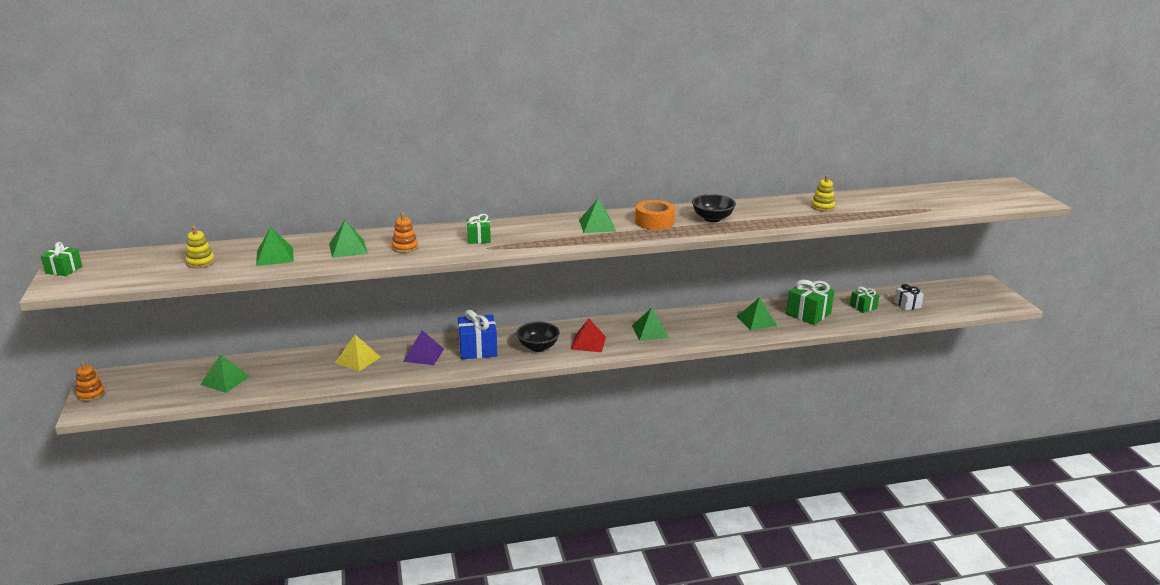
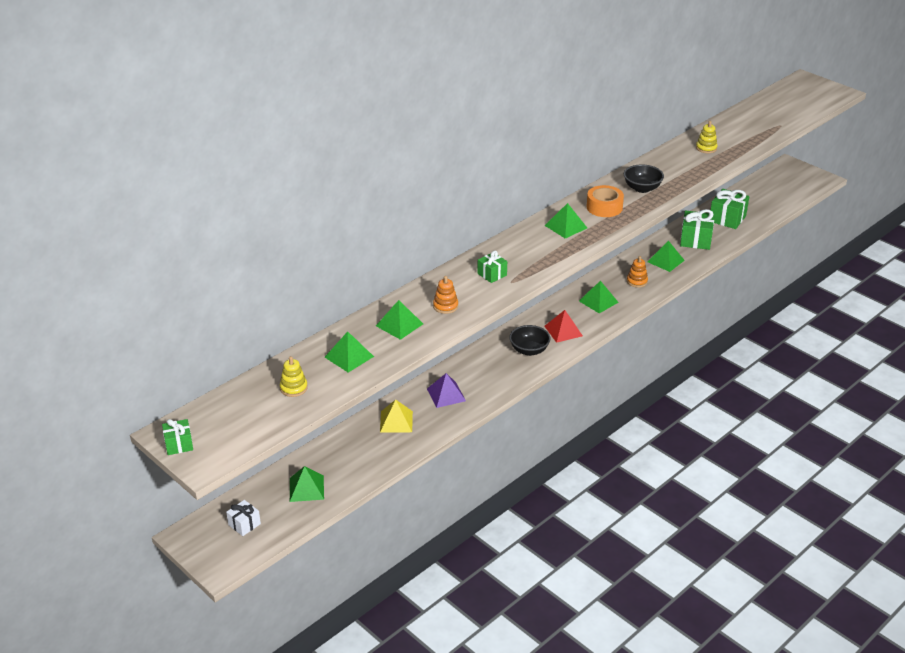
camera: 30 degrees left, 10 degrees up
orange stacking toy [75,361,105,402] -> orange stacking toy moved to [627,256,648,288]
blue gift [458,310,497,359] -> none
green gift [850,287,879,313] -> green gift [711,189,749,229], size x1.70
white gift [894,284,924,310] -> white gift moved to [226,500,261,536]

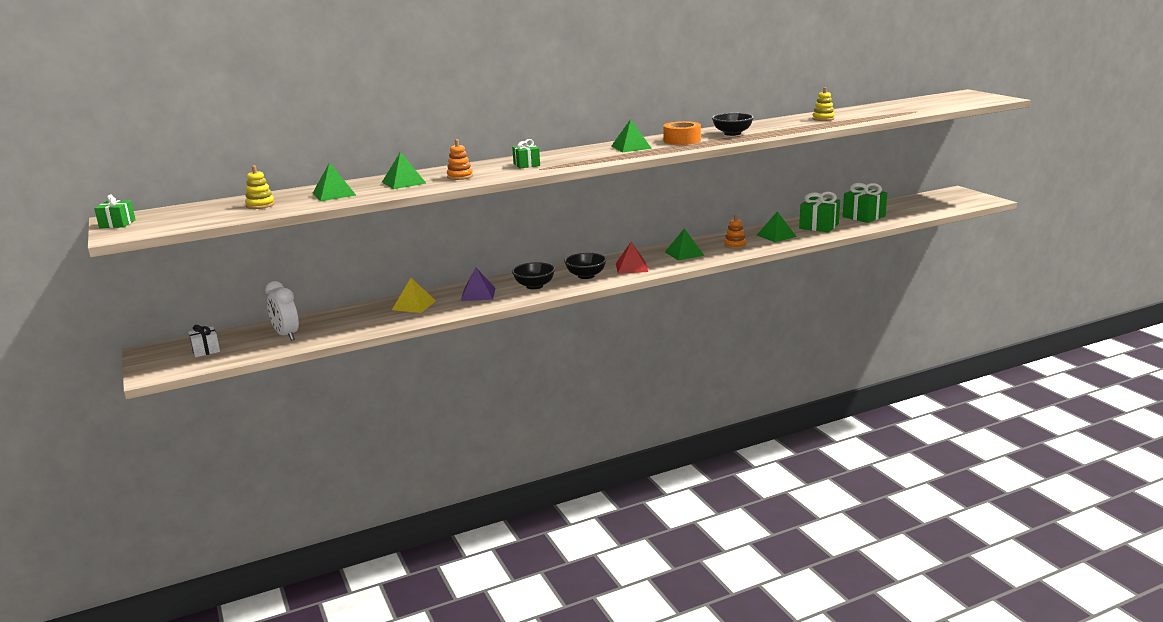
camera: 20 degrees right, 15 degrees down
green pyramid [290,466,324,502] -> white clock [265,281,299,340]
none -> black bowl [512,262,555,289]

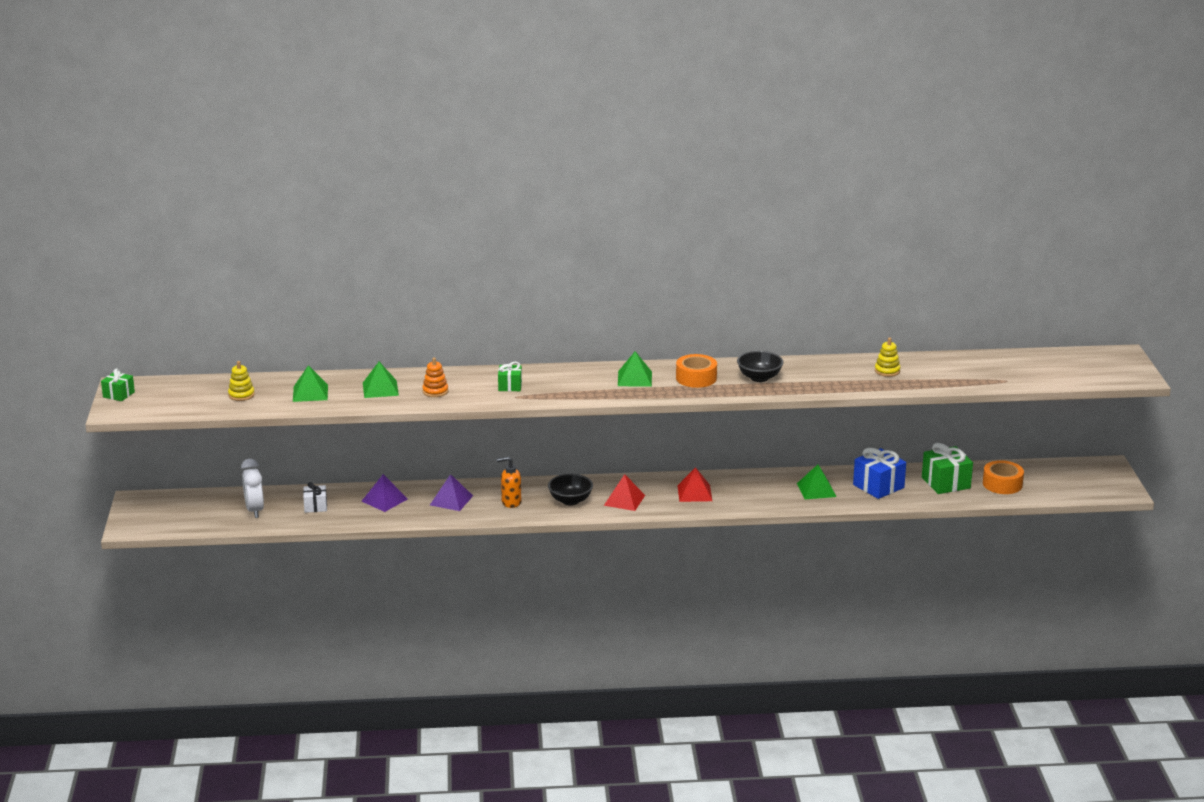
camera: 20 degrees right, 5 degrees up
white gift [189,325,220,357] -> white gift moved to [303,482,327,513]
yellow pyramid [392,278,436,313] -> purple pyramid [361,474,408,512]
black bowl [512,262,555,289] -> orange soap dispenser [497,456,521,508]
green pyramid [665,228,705,261] -> red pyramid [677,467,712,502]
orange stacking toy [724,215,746,249] -> none
green gift [799,192,840,232] -> blue gift [853,448,906,499]
none -> orange tape [983,460,1024,494]

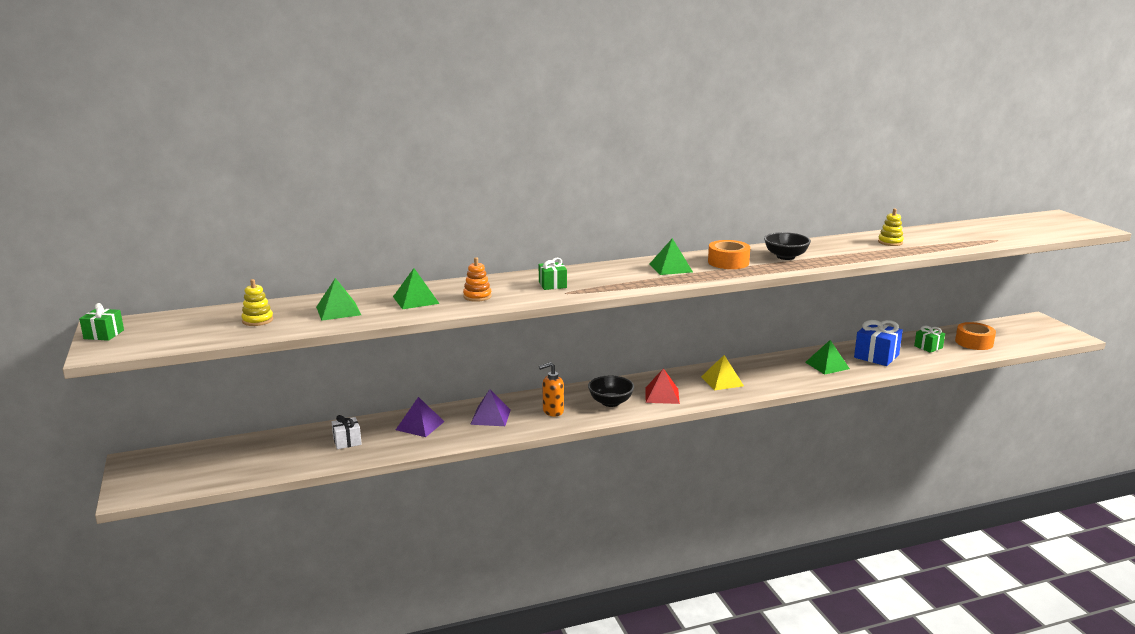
camera: 15 degrees left, 5 degrees down
white clock [241,459,264,518] -> none
red pyramid [677,467,712,502] -> yellow pyramid [701,355,744,390]
green gift [922,443,973,494] -> green gift [914,326,945,353], size x0.59

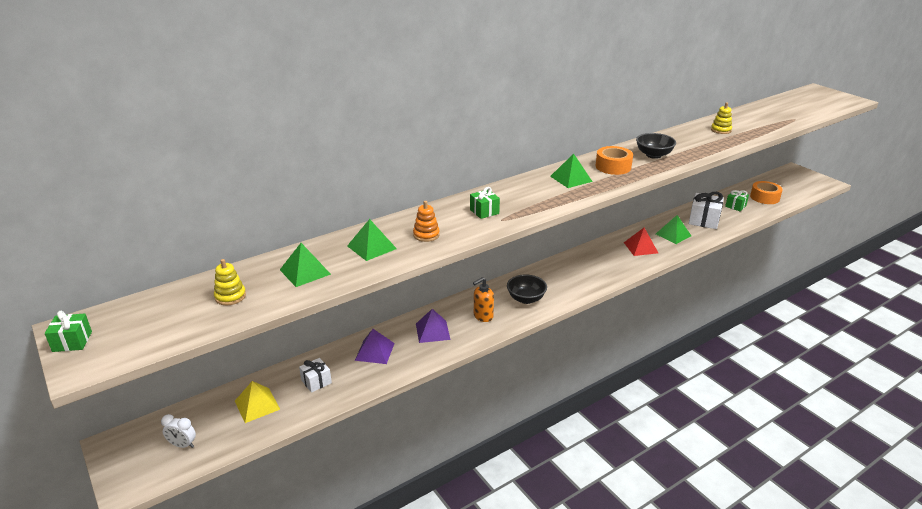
camera: 15 degrees left, 10 degrees up
red pyramid [645,368,680,404] -> red pyramid moved to [624,228,658,256]
yellow pyramid [701,355,744,390] -> yellow pyramid moved to [235,381,280,423]
blue gift [854,320,903,366] -> white gift [689,192,724,229]
none -> white clock [161,414,196,448]

